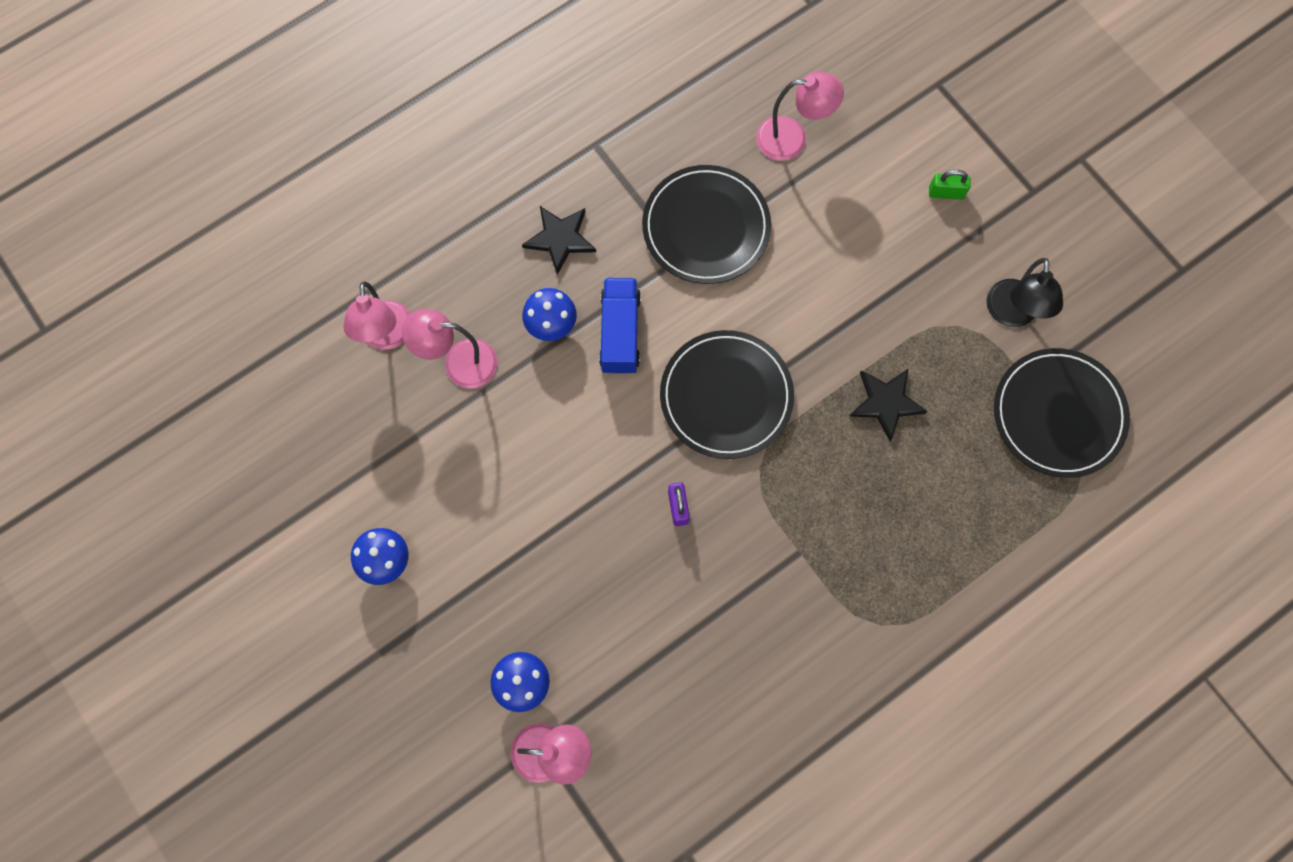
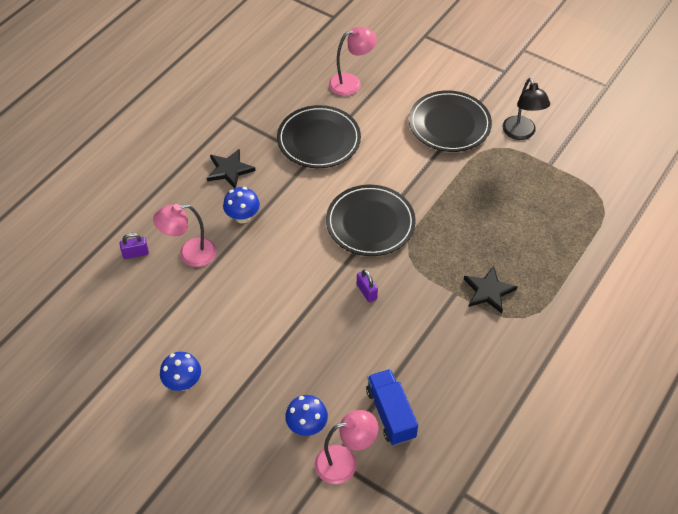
camera: 20 degrees left, 20 degrees down
pink lamp [343,281,410,350] -> purple padlock [120,233,149,259]
blue truck [599,278,641,374] -> blue truck moved to [366,369,418,445]
black star [849,369,927,441] -> black star moved to [464,266,517,314]
green padlock [929,170,971,200] -> none
black plate [994,348,1130,478] -> black plate moved to [409,90,492,152]

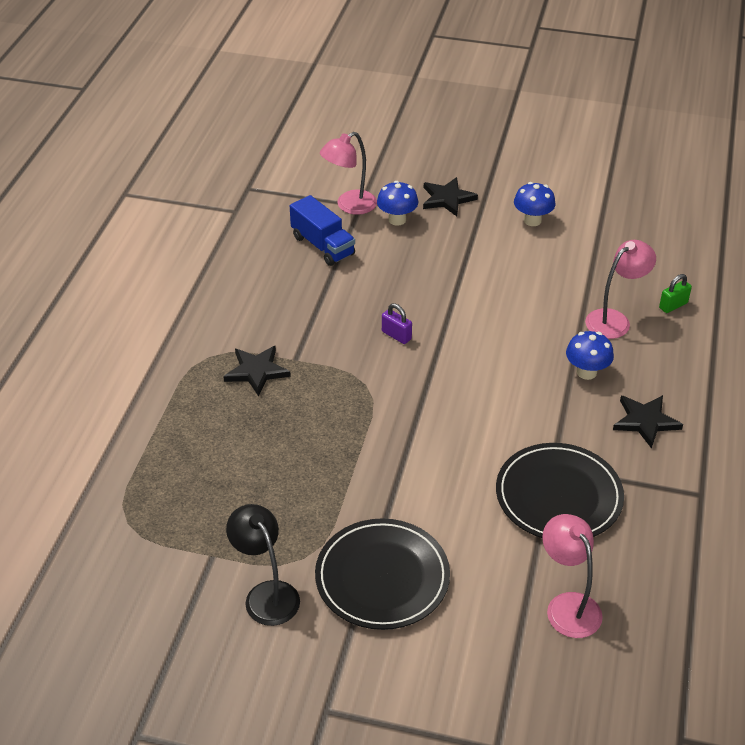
camera: 160 degrees right, 10 degrees down
purple padlock [120,233,149,259] -> green padlock [659,274,692,313]
black plate [326,185,416,256] -> none
pink lamp [329,27,377,96] -> pink lamp turned 105 degrees clockwise [542,514,603,638]
none -> black star [423,177,478,216]

